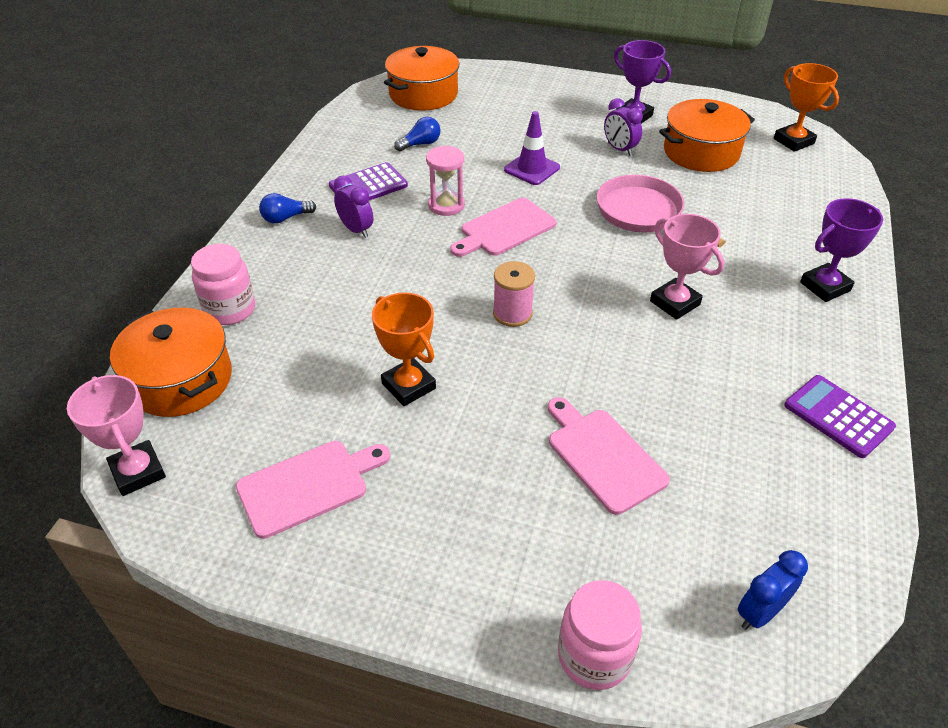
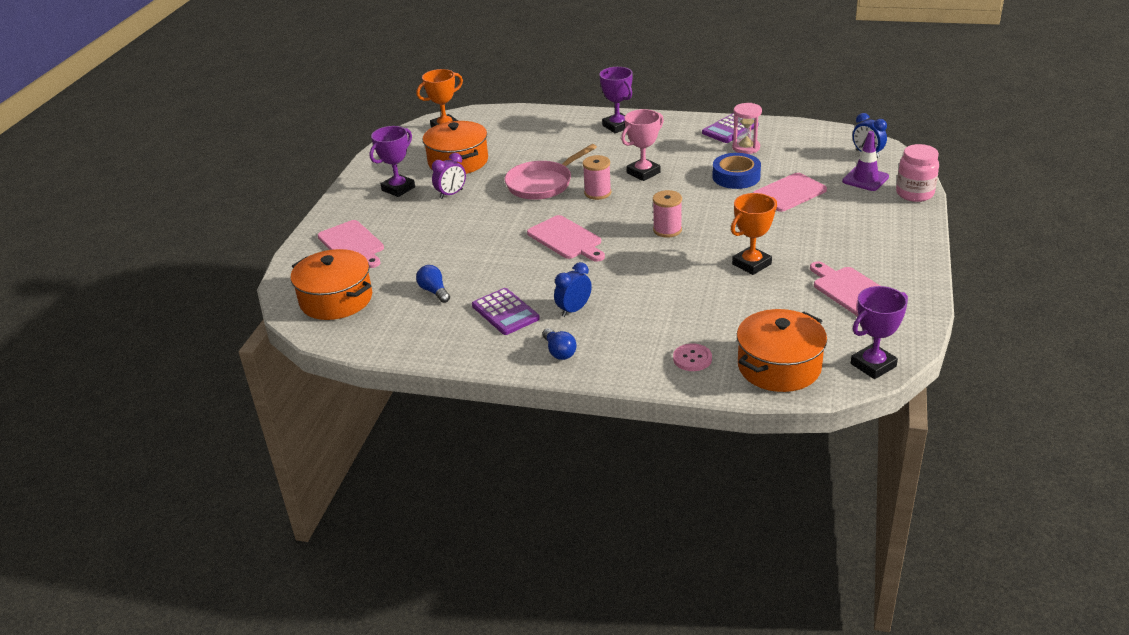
camera: 90 degrees left, 10 degrees down
pink trophy [67,375,166,496] -> purple trophy [851,286,908,379]
pink jar [191,244,255,325] -> pink button [673,344,712,371]
purple clock [334,176,373,238] -> blue clock [554,262,592,317]
pink hourglass [426,146,465,216] -> pink hourglass moved to [732,103,762,154]
purple traffic cone [504,111,560,185] -> purple traffic cone moved to [842,131,889,191]
none -> pink cutting board [318,220,384,268]
none -> pink spool [583,155,611,200]
none -> blue tape [712,153,761,189]

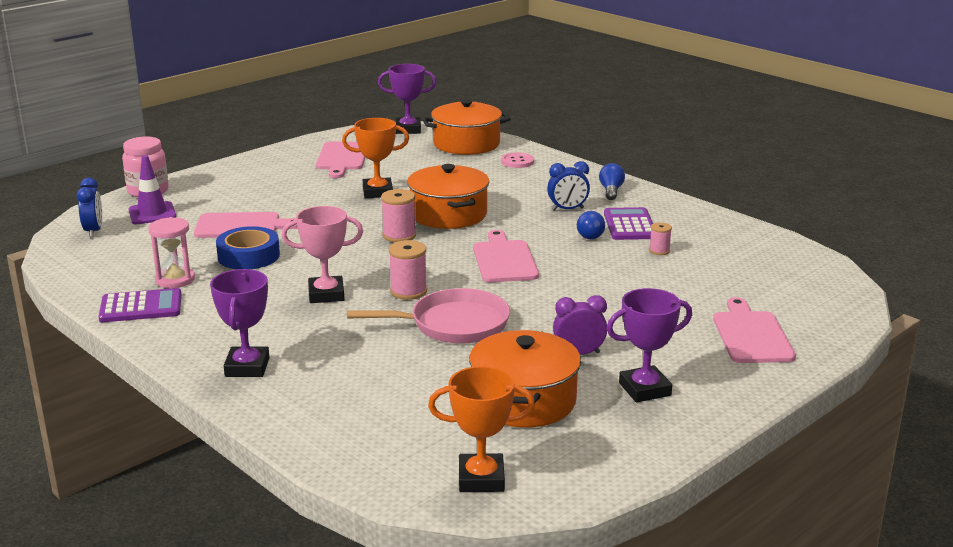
camera: 150 degrees left, 10 degrees down
orange pot [291,249,372,320] -> orange pot moved to [407,164,489,229]
blue light bulb [416,265,450,303] -> blue light bulb moved to [577,211,605,239]
none -> pink spool [649,222,672,255]

